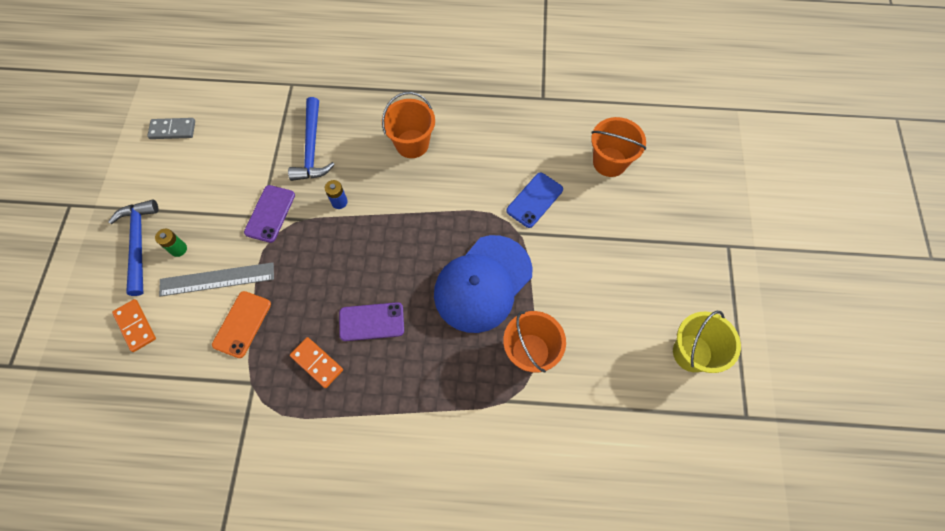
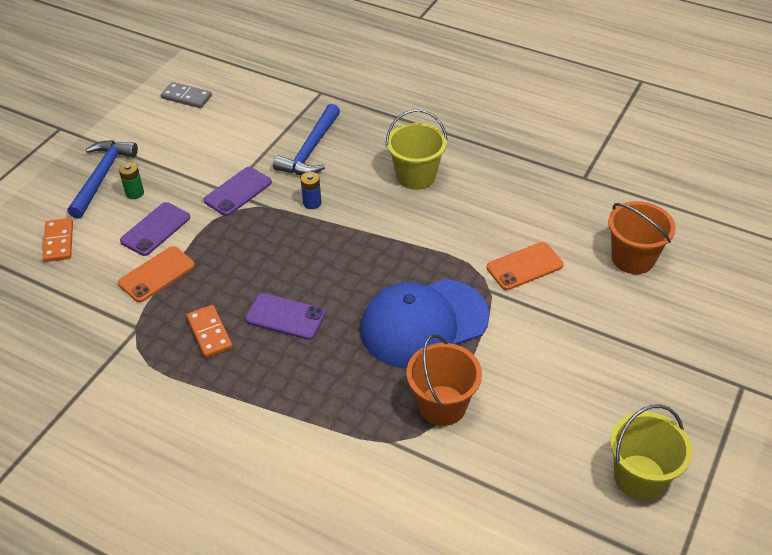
camera: 25 degrees right, 20 degrees down
grey ruler [159,262,274,296] -> purple phone [120,202,190,256]
orange bucket [382,92,435,158] -> yellow bucket [386,109,447,190]
blue phone [506,172,563,228] -> orange phone [487,242,563,290]

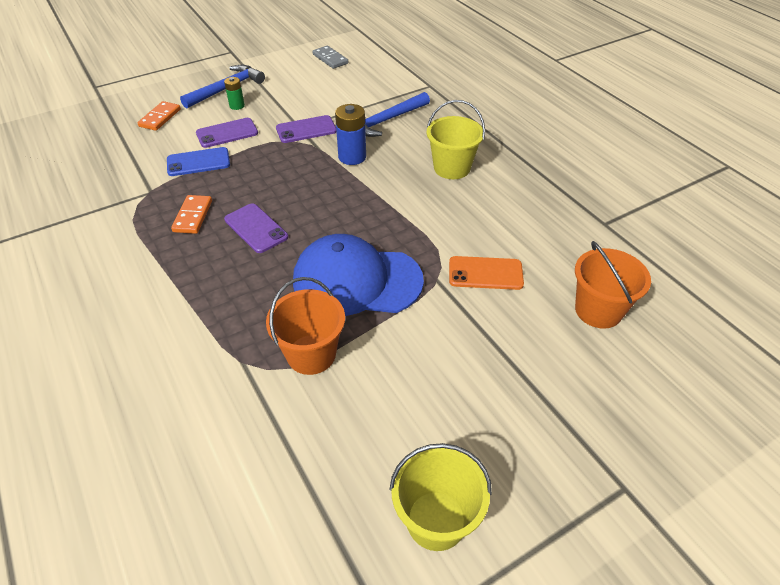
camera: 30 degrees right, 0 degrees up
orange phone [118,246,195,302] -> blue phone [167,147,230,176]
blue battery [301,172,321,209] -> blue battery [335,104,366,165], size x1.69

